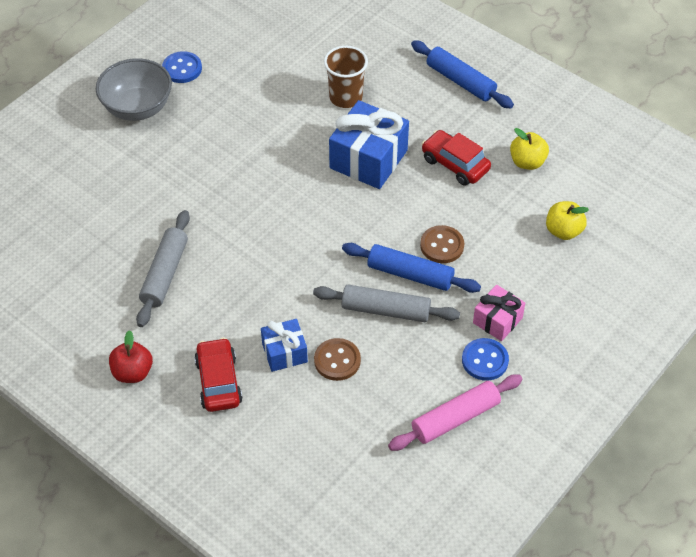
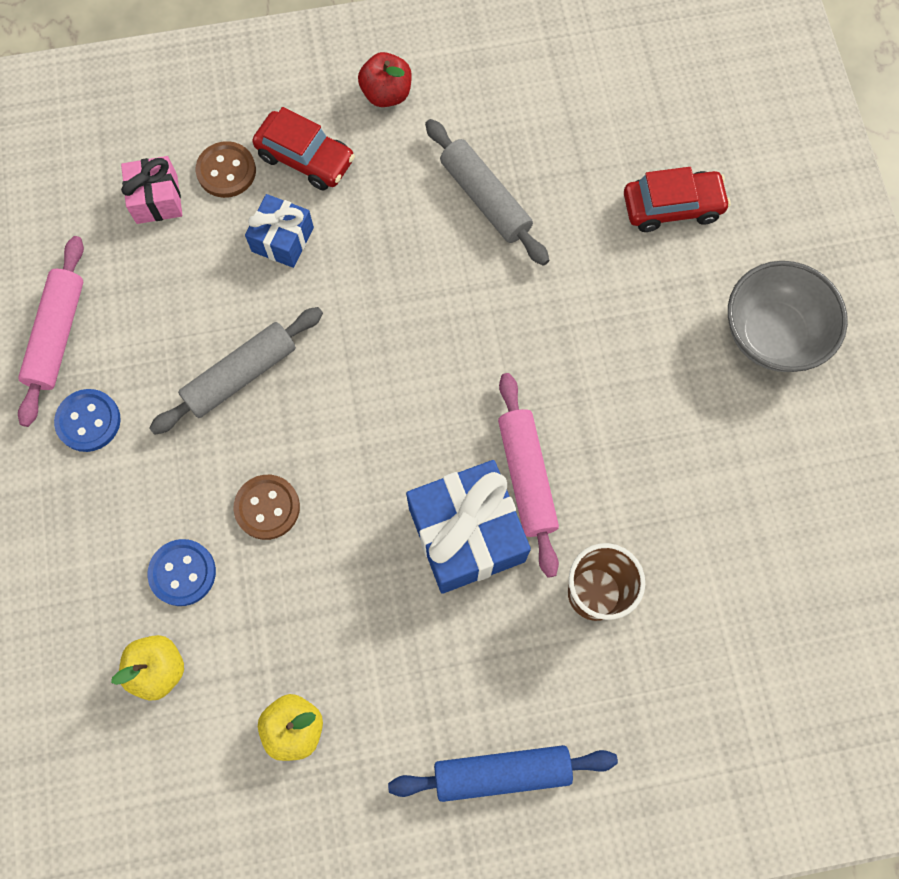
camera: 130 degrees right, 20 degrees up
blue button [162,51,202,83] -> blue button moved to [147,539,216,606]
brown button [314,338,361,381] -> brown button moved to [196,141,256,198]
blue rolling pin [342,243,481,293] -> none
red car [422,130,491,186] -> red car moved to [624,167,731,232]
pink gift [473,285,525,341] -> pink gift moved to [121,156,182,224]
none -> pink rolling pin [498,373,559,578]

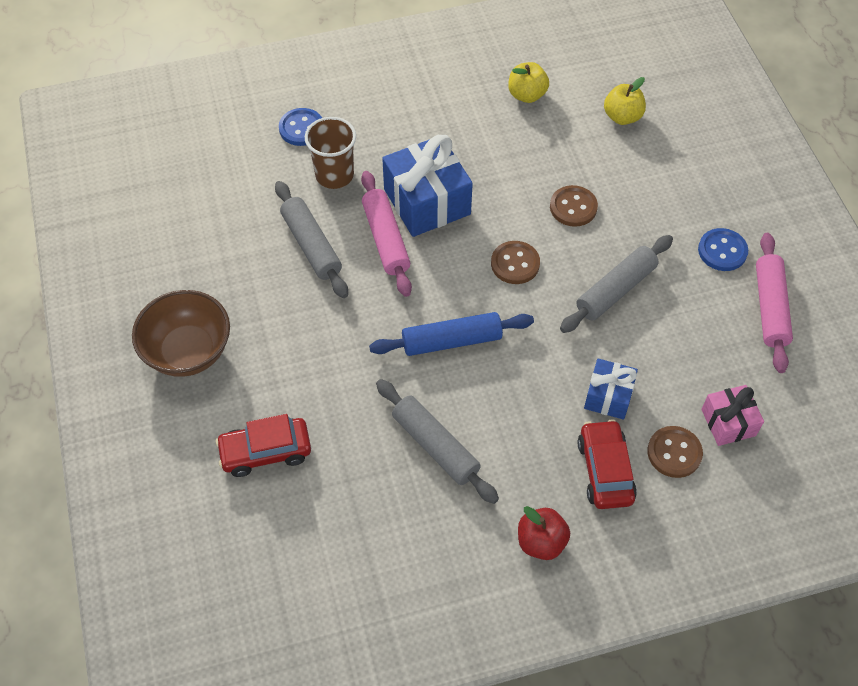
camera: 175 degrees right, 15 degrees down
blue button [147,539,216,606] -> blue button moved to [279,108,322,146]
red car [252,107,355,191] -> red car turned 60 degrees clockwise [578,419,637,509]
blue rolling pin [388,745,618,802] -> blue rolling pin moved to [369,312,534,356]
grey bowl [728,261,848,372] -> brown bowl [132,290,230,377]
none -> grey rolling pin [275,181,348,298]
none -> brown button [491,241,540,284]

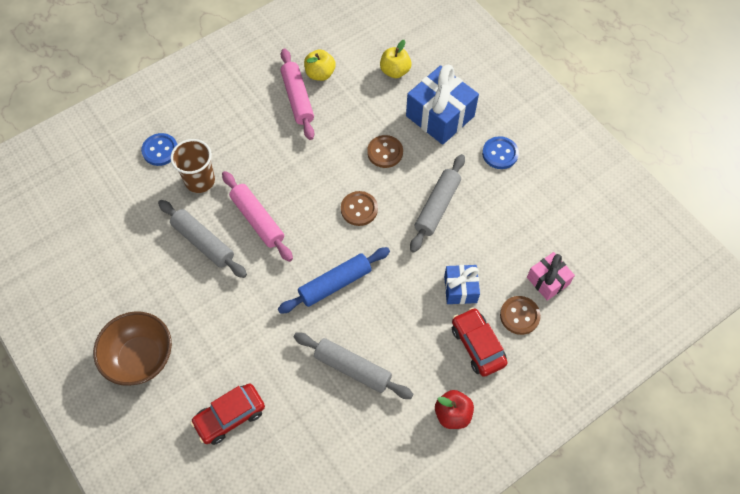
camera: 20 degrees left, 5 degrees up
blue gift [382,135,473,237] -> blue gift moved to [406,65,479,145]
pink rolling pin [756,233,793,373] -> pink rolling pin moved to [281,48,314,140]

